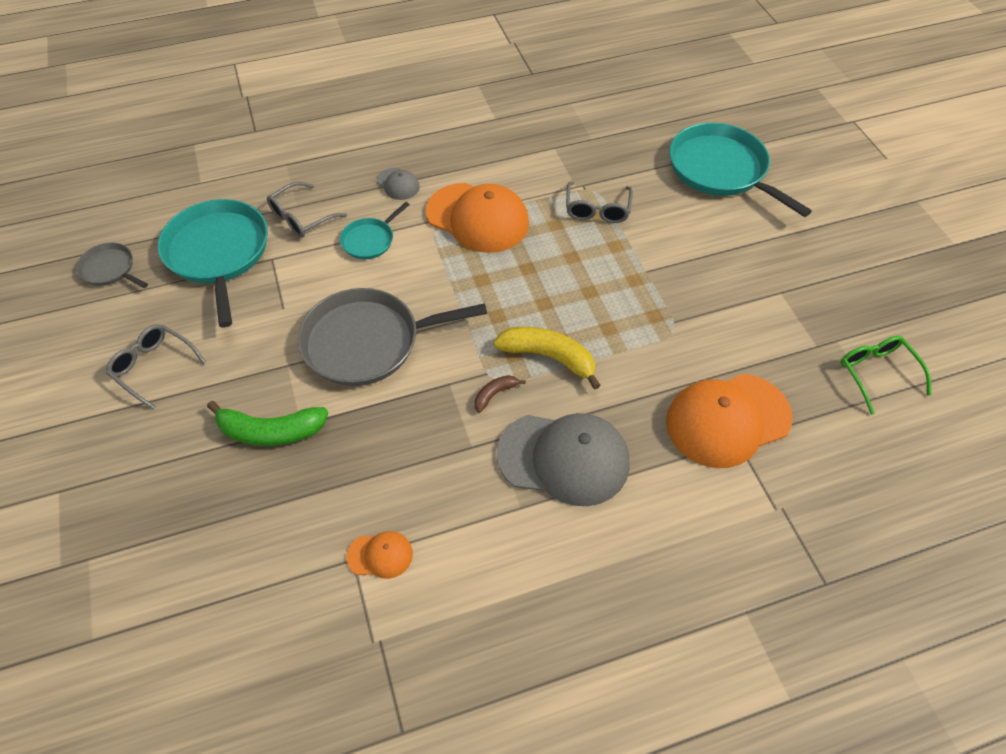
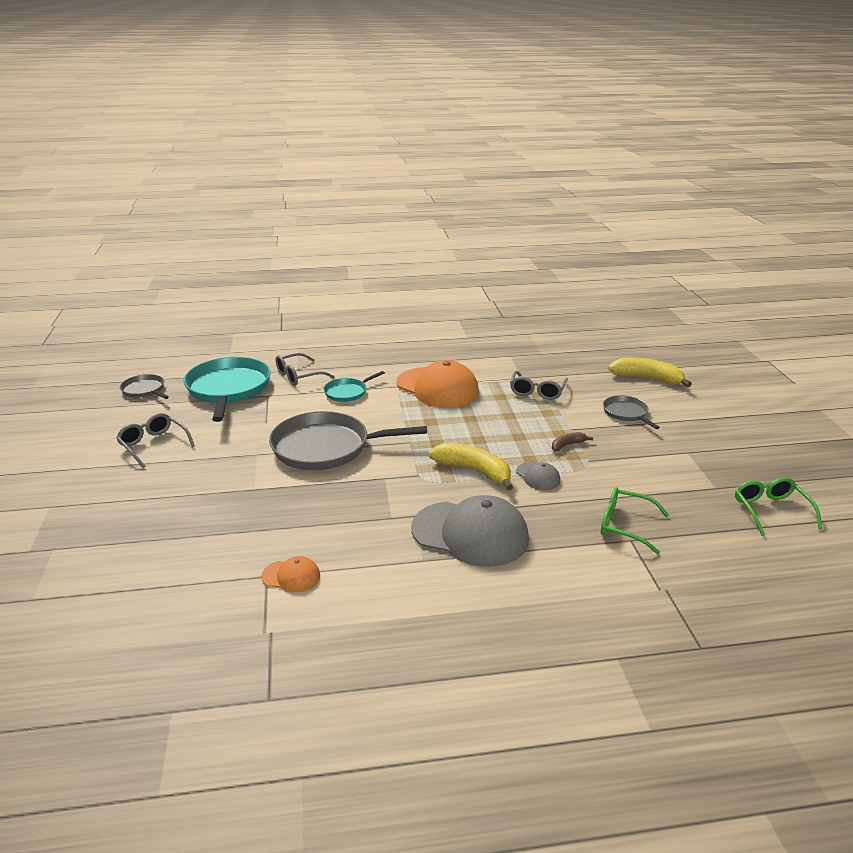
camera: 10 degrees right, 25 degrees down
green banana [207,401,328,446] -> none
grey cap [377,168,420,200] -> grey cap moved to [516,462,560,490]
brown banana [475,375,526,413] -> brown banana moved to [552,432,593,451]
orange cap [666,374,793,468] -> green glasses [601,487,669,554]
turquoise pan [669,123,812,217] -> yellow banana [608,358,692,387]
none -> grey pan [603,395,660,429]

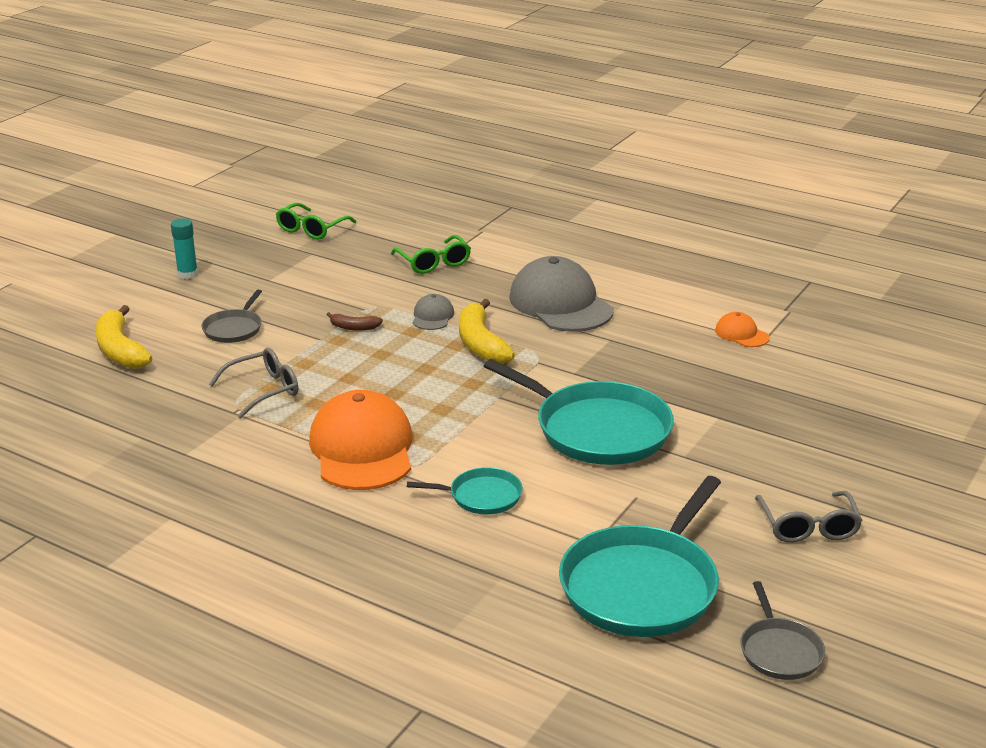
camera: 140 degrees left, 0 degrees up
grey pan [269,411,427,470] -> turquoise pan [484,359,674,465]
grey glasses [276,353,335,386] -> none
none -> turquoise glue stick [171,218,198,279]

